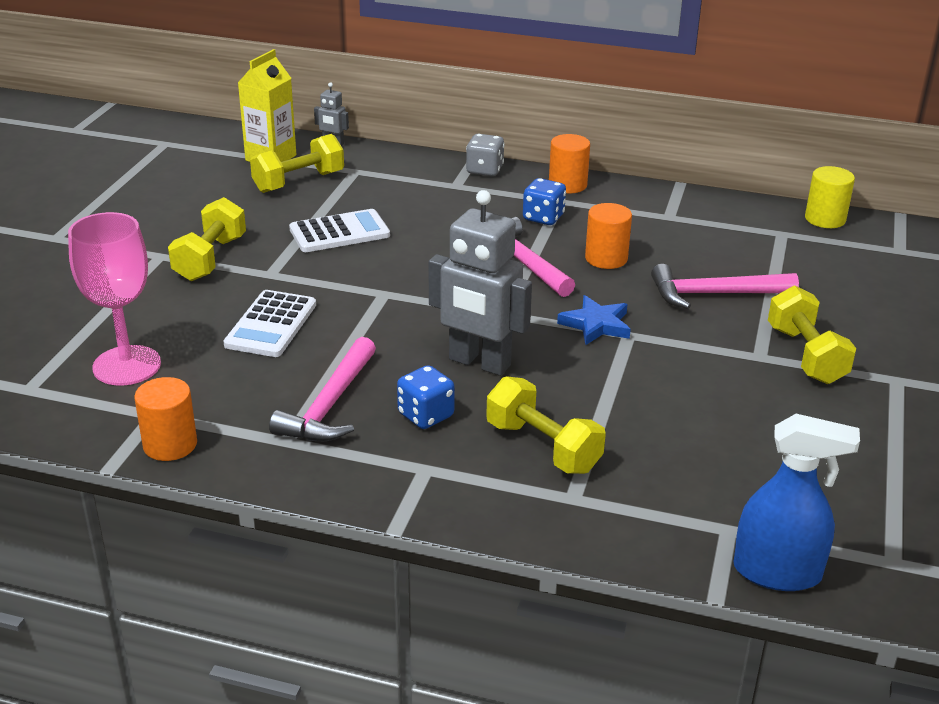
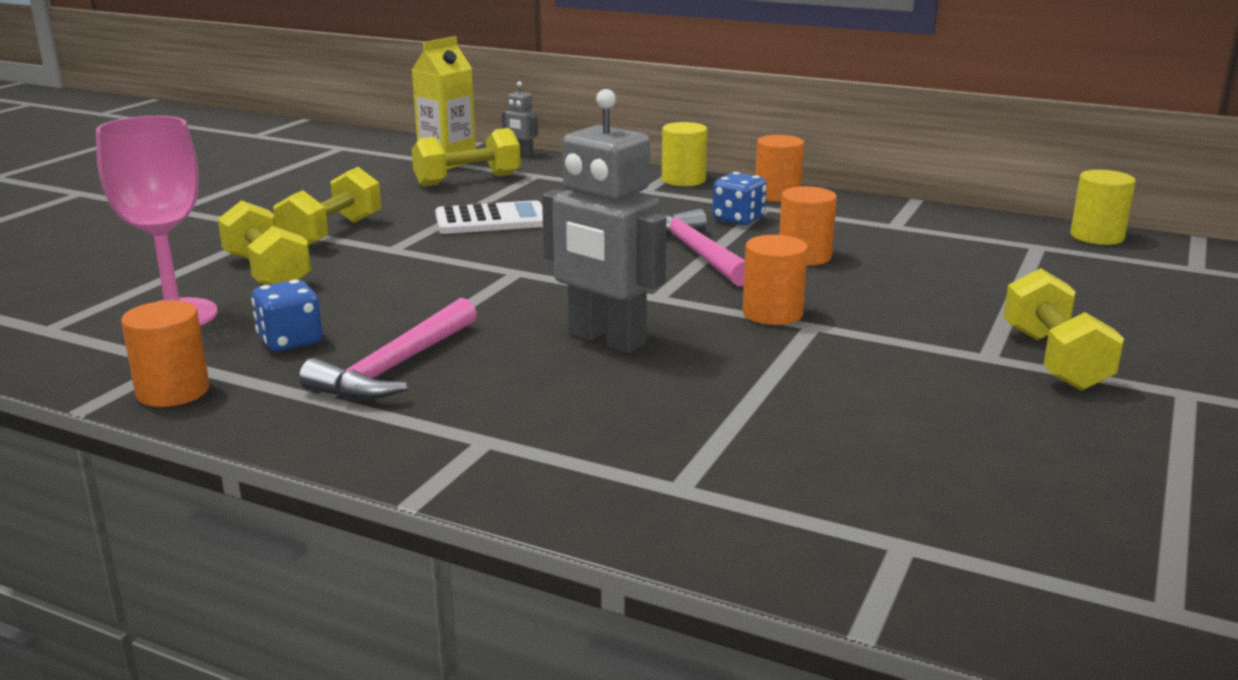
camera: 10 degrees right, 10 degrees down
white calculator [223,290,316,357] -> none
blue dice [397,365,455,429] -> blue dice moved to [251,280,322,351]
grey dice [466,134,505,176] -> yellow cylinder [662,122,708,186]
yellow dumbbell [486,376,606,474] -> yellow dumbbell moved to [218,200,311,285]
blue star [557,295,631,345] -> orange cylinder [742,235,808,325]
pink hammer [651,264,799,309] -> none
blue spray bottle [734,414,860,591] -> none

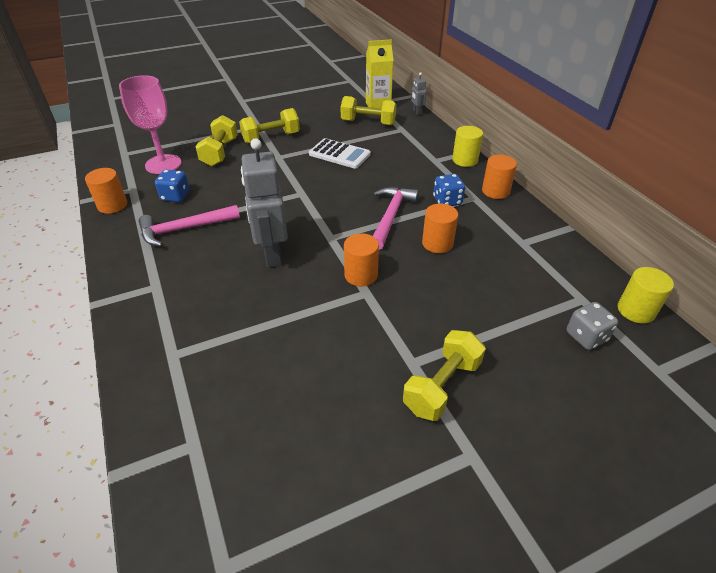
camera: 40 degrees right, 20 degrees up
none -> grey dice [567,302,618,350]

